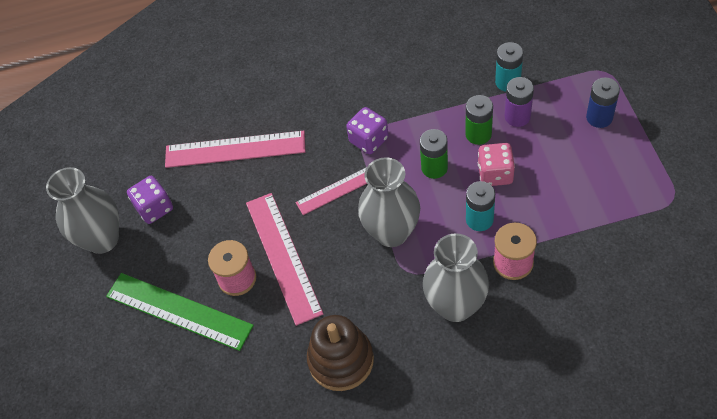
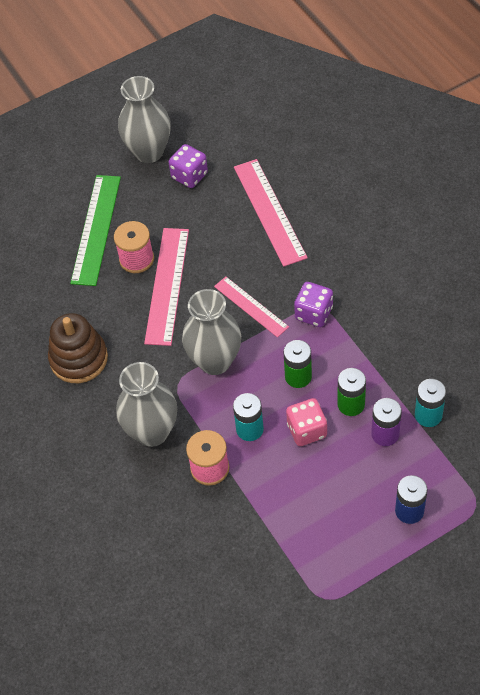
camera: 70 degrees right, 0 degrees up
pink ruler [246,193,323,326] -> pink ruler turned 45 degrees counterclockwise [144,228,189,346]

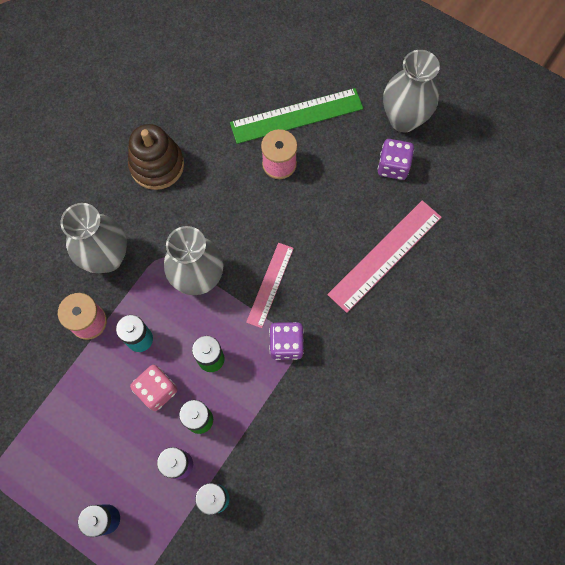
camera: 60 degrees right, 15 degrees up
pink ruler [144,228,189,346] -> none

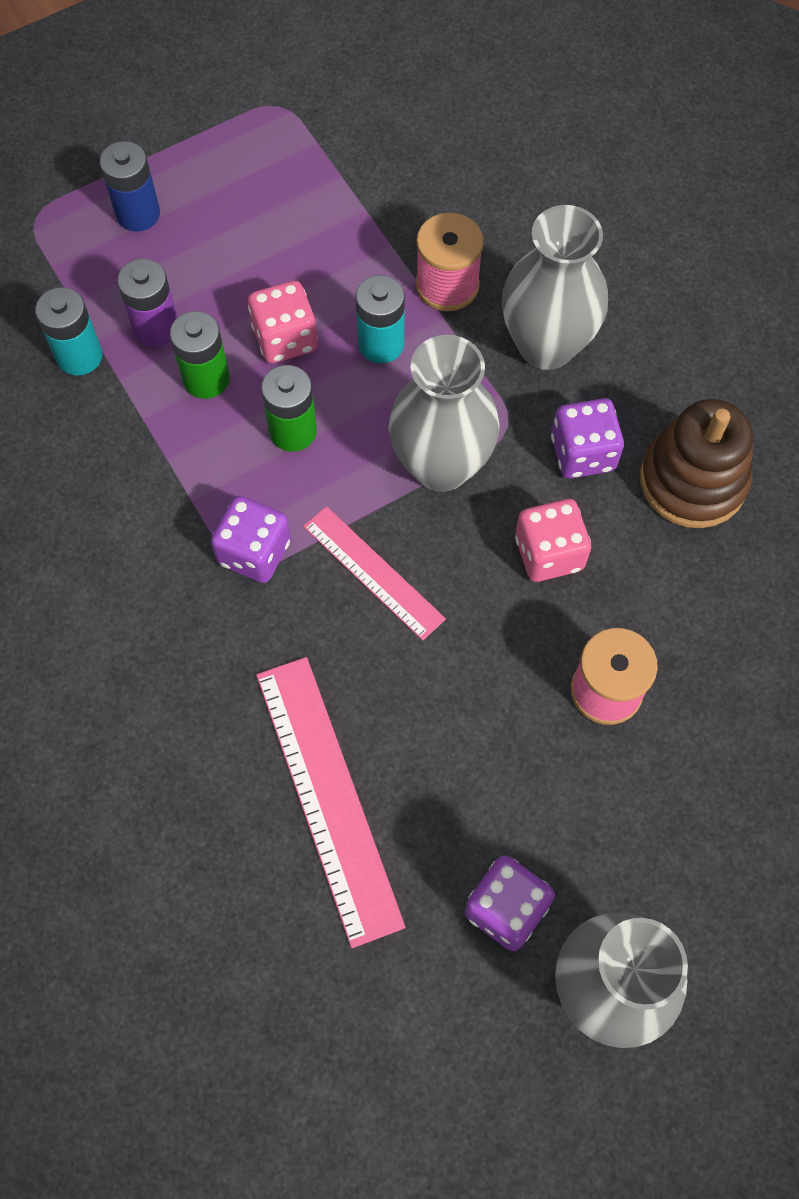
camera: 115 degrees right, 5 degrees down
green ruler [230,88,363,144] -> none
none -> pink dice [515,499,591,582]
none -> purple dice [551,398,624,479]

